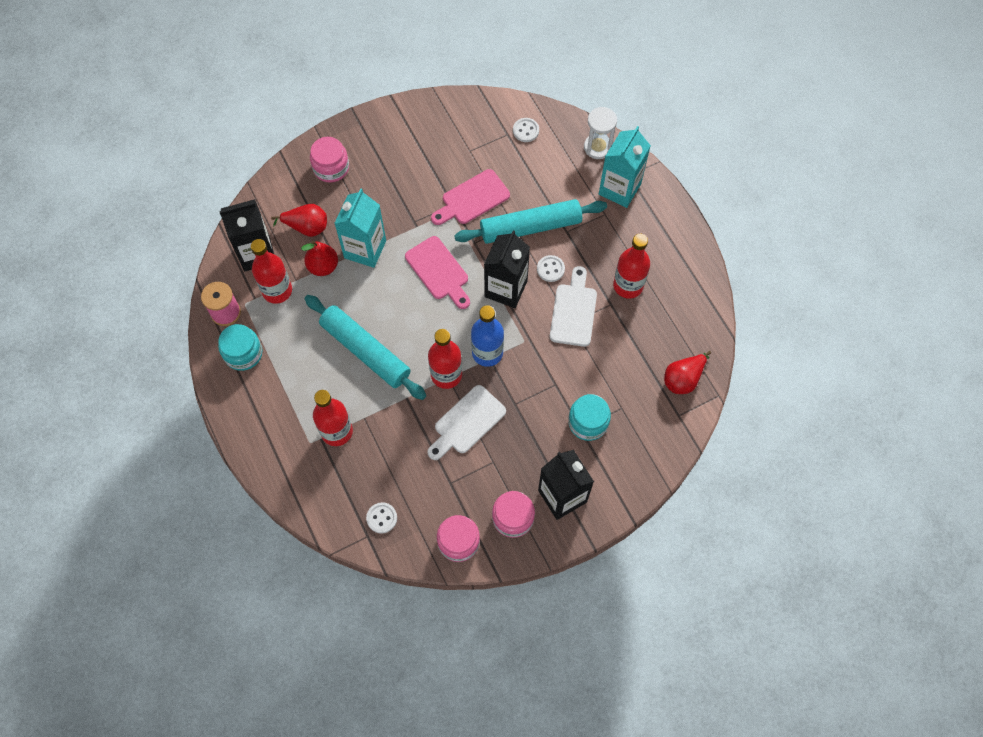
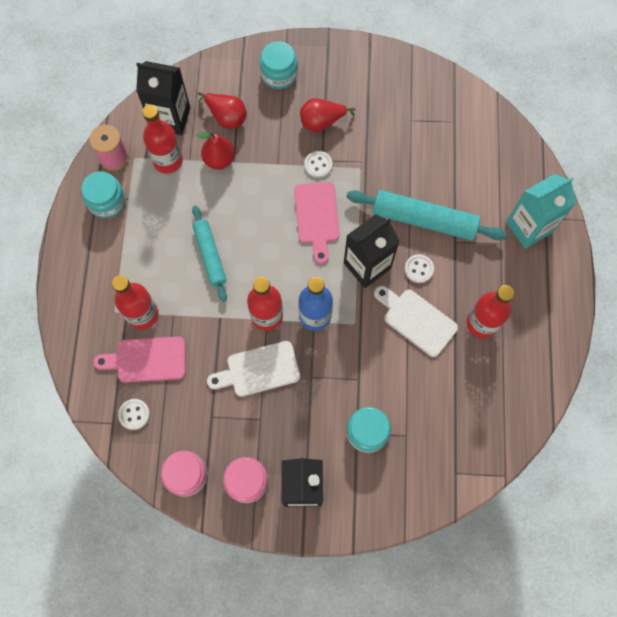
camera: 30 degrees right, 5 degrees up
turquoise rolling pin [304,295,426,400] -> turquoise rolling pin [192,206,227,302], size x0.65
pink jar [310,137,349,183] -> turquoise jar [260,41,298,89]
turquoise carton [334,188,386,268] -> none
pink cutting board [431,169,510,225] -> pink cutting board moved to [93,337,186,382]
white button [513,118,539,142] -> white button moved to [304,151,332,178]
white cutting board [550,266,597,347] -> white cutting board turned 90 degrees counterclockwise [374,286,458,357]
white hourglass [584,107,617,159] -> none
red pear [664,351,711,394] -> red pear moved to [300,98,356,132]

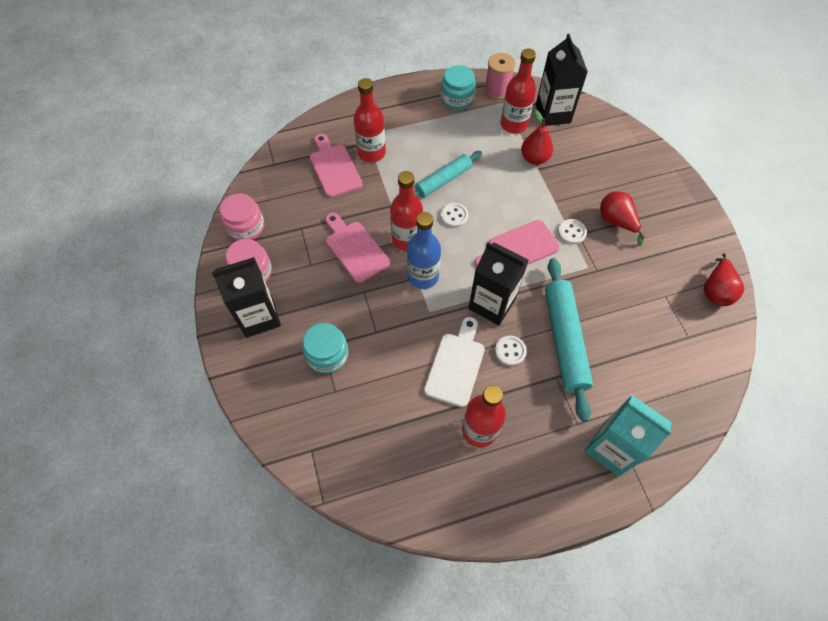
camera: 70 degrees right, 10 degrees down
white button [118,399,150,430] -> white button moved to [441,203,468,228]
red pear [198,92,247,129] -> red pear moved to [704,253,744,306]
white cutting board [207,341,300,397] -> pink cutting board [325,213,390,283]
turquoise jar [260,41,298,89] -> none

